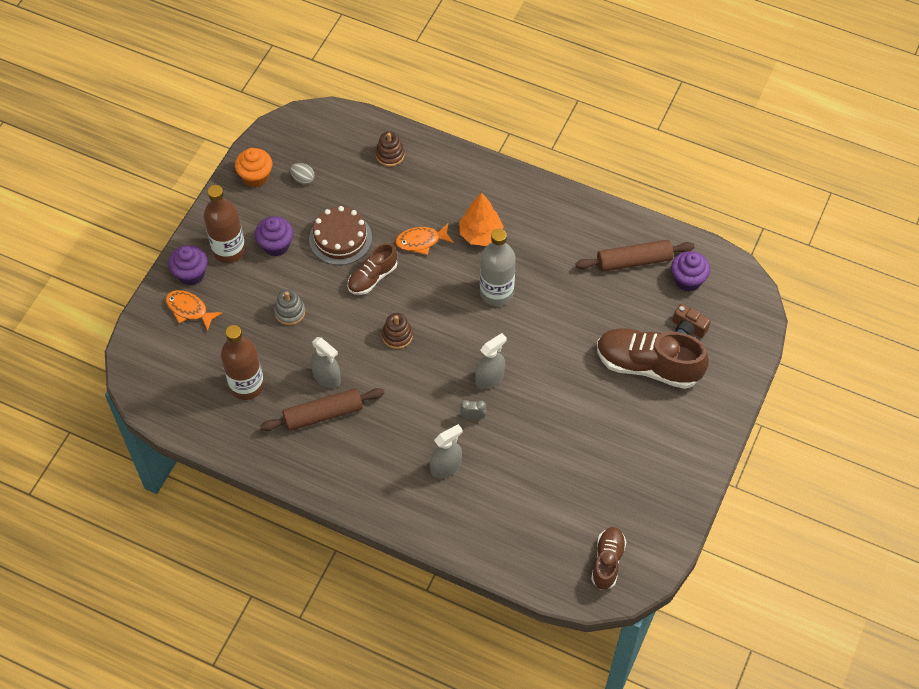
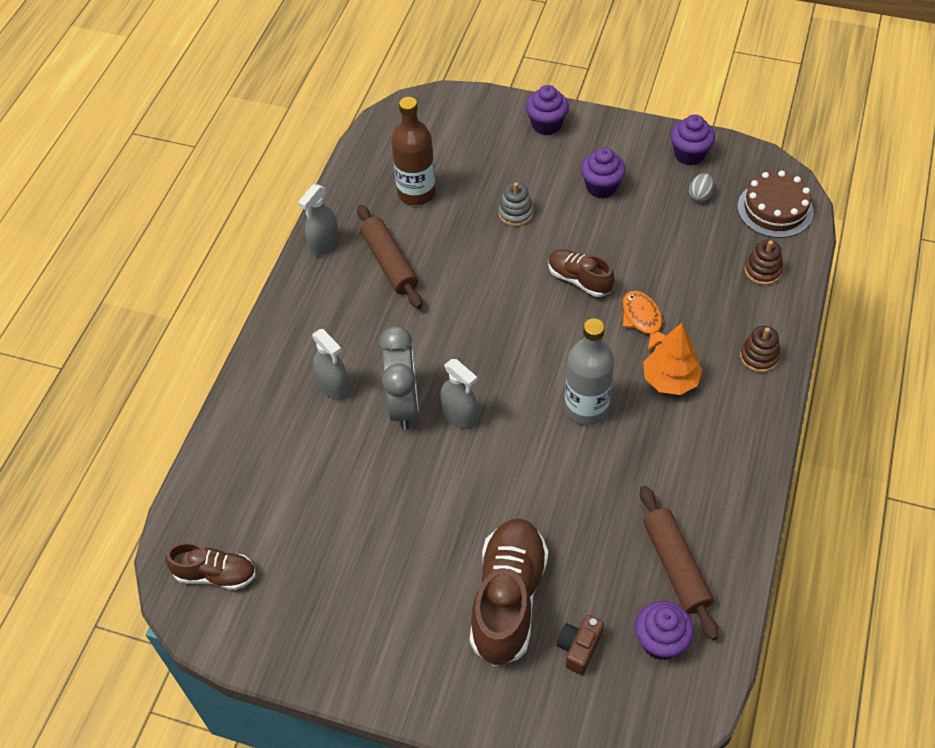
camera: 85 degrees right, 5 degrees down
orange fish [166,290,222,331] -> none
brown bottle [203,185,246,263] -> none
orange cupcake [235,148,272,187] -> purple cupcake [670,114,715,165]
brown cake [309,206,372,265] -> brown cake moved to [738,170,814,238]
grey spray bottle [311,337,341,388] -> grey spray bottle moved to [298,184,339,256]
brown stacking toy [382,313,413,349] -> brown stacking toy moved to [740,326,780,373]
grey clock [460,400,486,420] -> grey clock [379,326,419,430], size x2.40

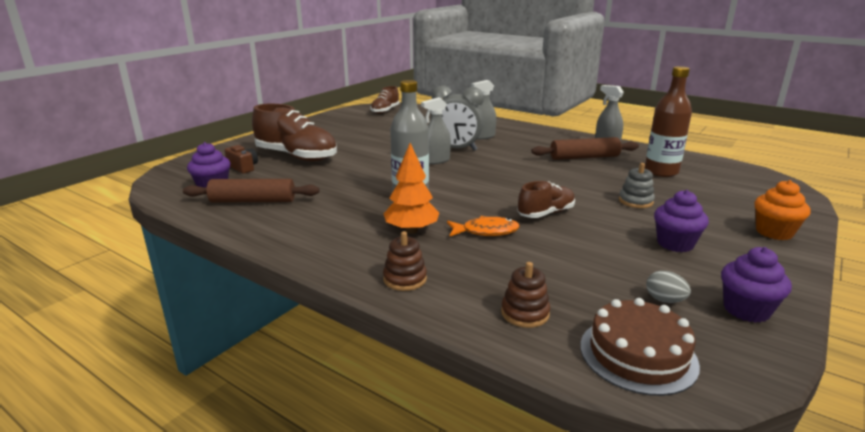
camera: 105 degrees right, 30 degrees down
purple cupcake [526,85,569,135] -> orange cupcake [754,180,811,240]

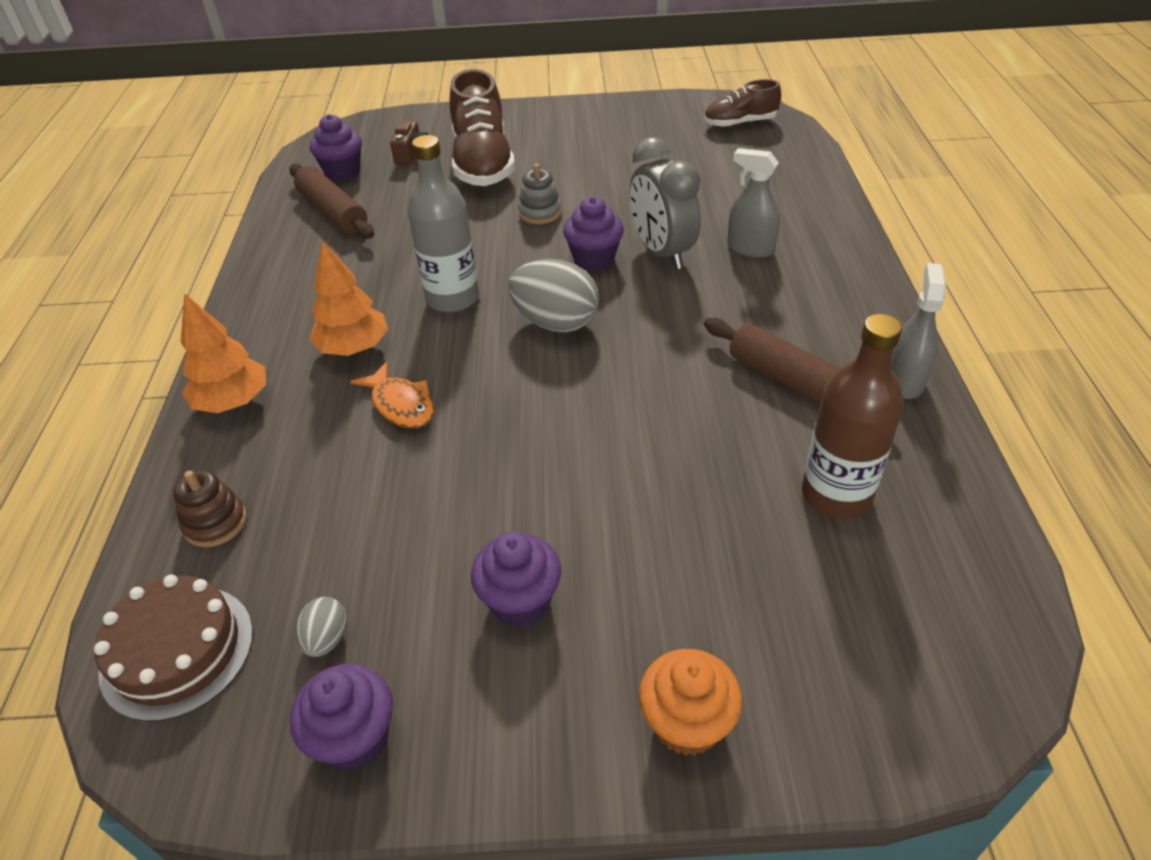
camera: 55 degrees right, 20 degrees up
brown stacking toy [383,231,427,291] -> orange tree [181,293,266,413]
grey spray bottle [421,97,451,164] -> purple cupcake [563,197,624,271]
brown shoe [517,181,575,218] -> none
grey stacking toy [619,163,655,208] -> grey stacking toy moved to [518,164,562,224]
none -> grey egg [508,259,599,332]

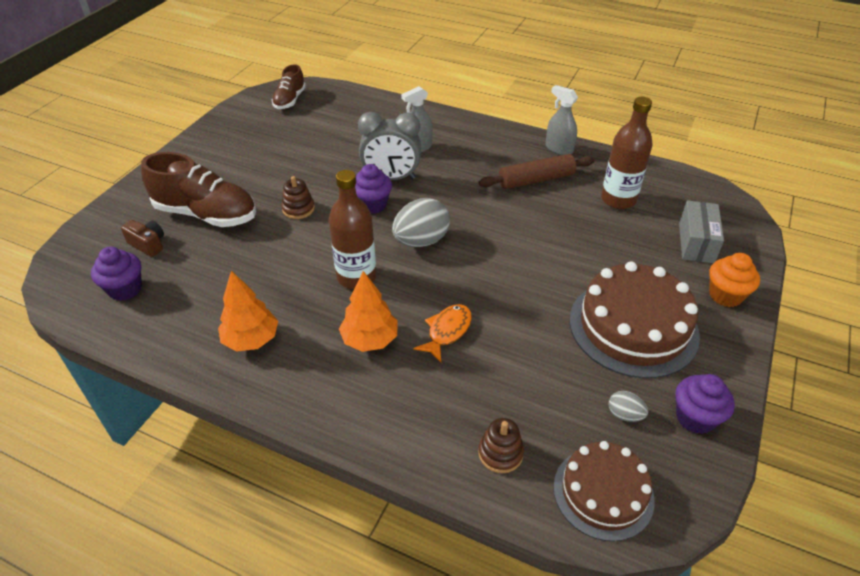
camera: 65 degrees left, 0 degrees up
orange tree [181,293,266,413] -> orange tree moved to [218,271,278,352]
brown rolling pin [289,163,374,239] -> none
orange fish [350,362,434,428] -> orange fish turned 45 degrees counterclockwise [413,304,472,362]
grey bottle [408,135,479,312] -> brown bottle [329,170,377,289]
purple cupcake [471,532,561,627] -> brown cake [570,261,700,378]
grey stacking toy [518,164,562,224] -> brown stacking toy [281,176,315,219]
none -> grey box [679,200,724,263]

